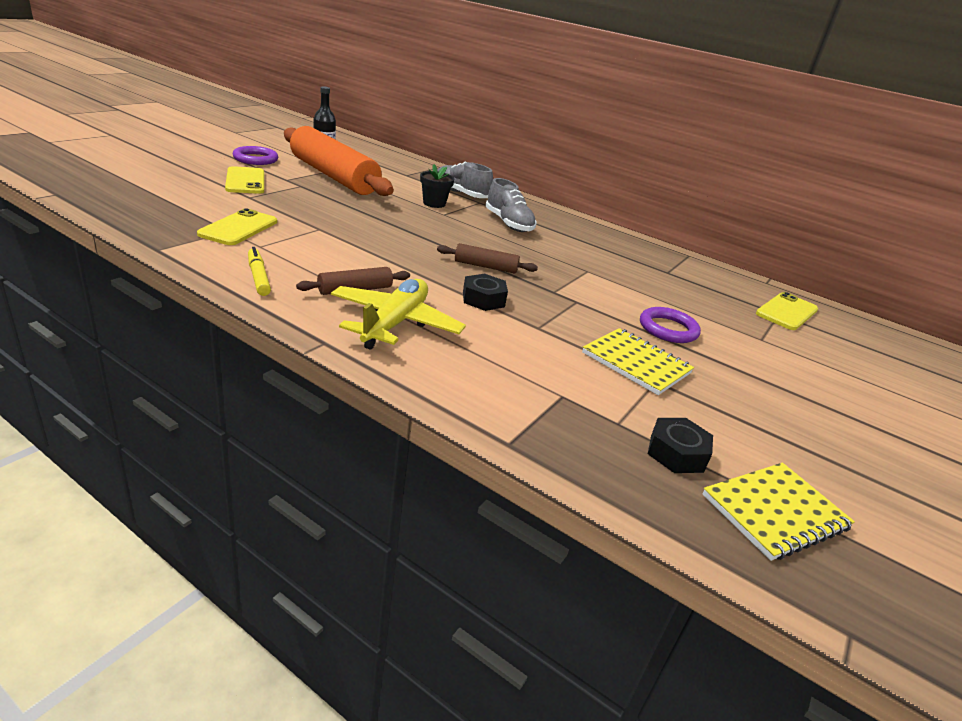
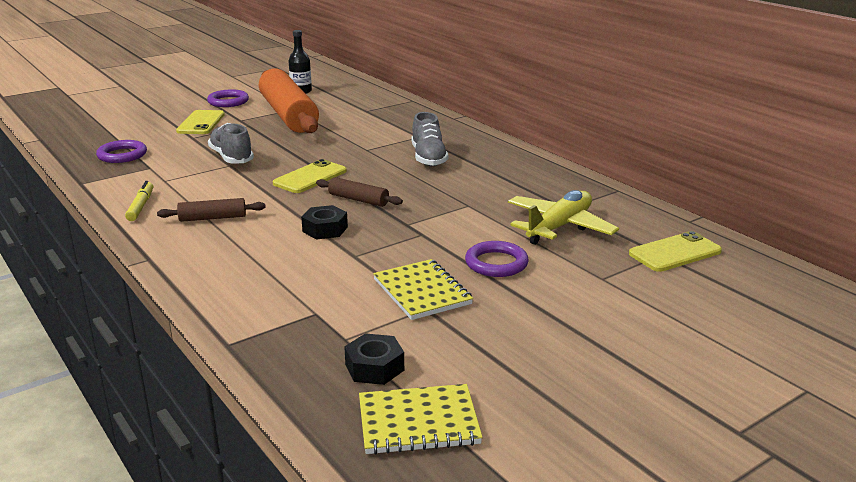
camera: 25 degrees right, 5 degrees down
yellow phone [197,208,277,245] -> yellow phone moved to [273,159,347,193]
yellow plane [331,279,466,350] -> yellow plane moved to [508,190,619,245]
black flower pot [420,164,454,208] -> none
grey shoe [437,162,493,198] -> grey shoe moved to [208,123,254,164]
none -> purple ring [96,140,147,163]

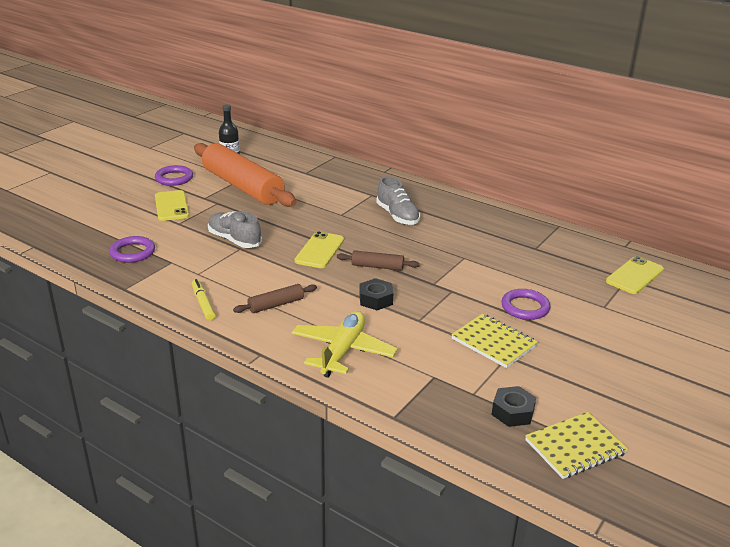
camera: 20 degrees left, 5 degrees up
yellow plane [508,190,619,245] -> yellow plane moved to [292,311,397,378]

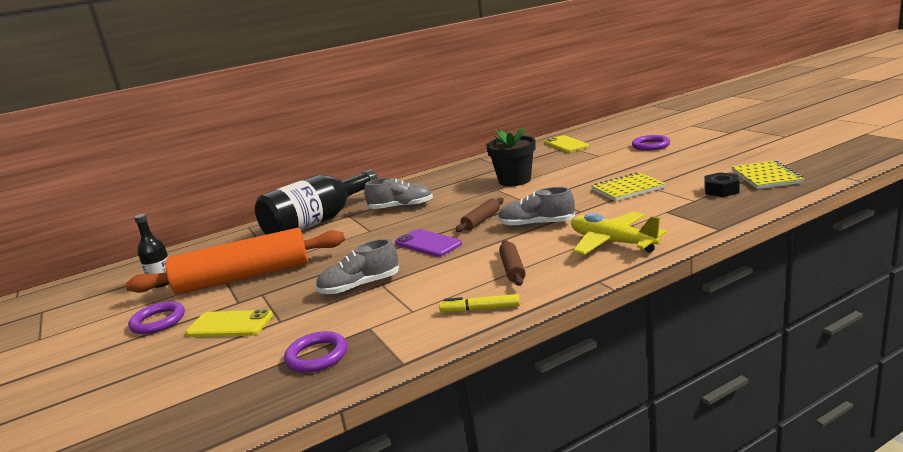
camera: 60 degrees left, 10 degrees down
yellow phone [295,231,344,268] -> purple phone [395,229,462,257]
black nut [359,278,393,310] -> grey shoe [498,187,575,227]
purple ring [501,289,550,320] -> purple ring moved to [632,135,670,151]
none -> black bottle [255,169,378,235]
none -> black flower pot [486,127,536,186]

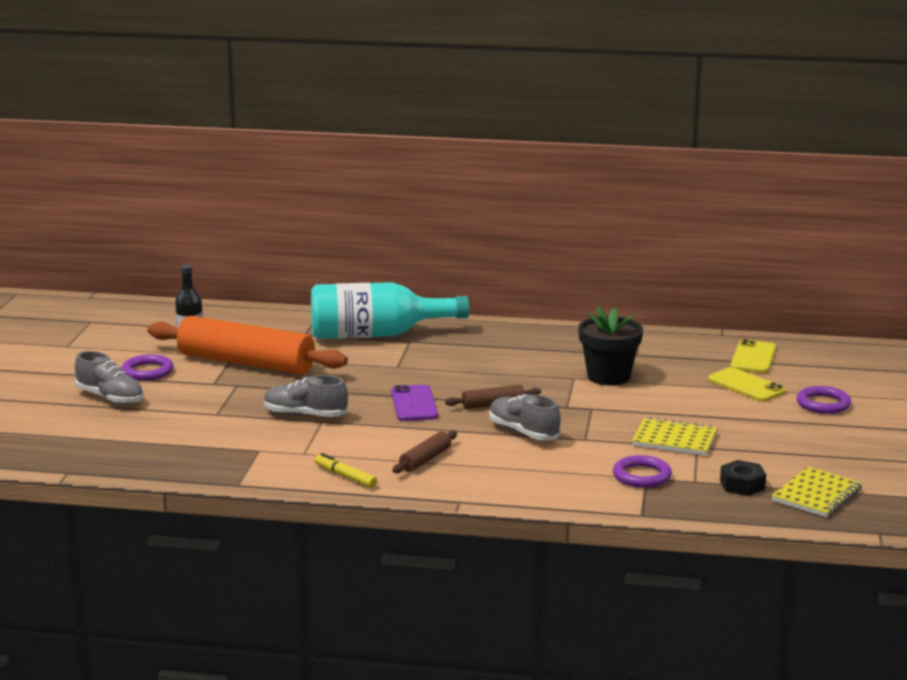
camera: 35 degrees right, 0 degrees up
yellow phone [185,309,273,337] -> yellow phone moved to [708,367,786,402]
black bottle [255,169,378,235] -> turquoise bottle [311,282,469,339]
purple ring [284,331,347,373] -> purple ring moved to [613,455,672,488]
grey shoe [364,178,433,209] -> grey shoe moved to [75,351,144,405]
yellow plane [571,212,667,255] -> none

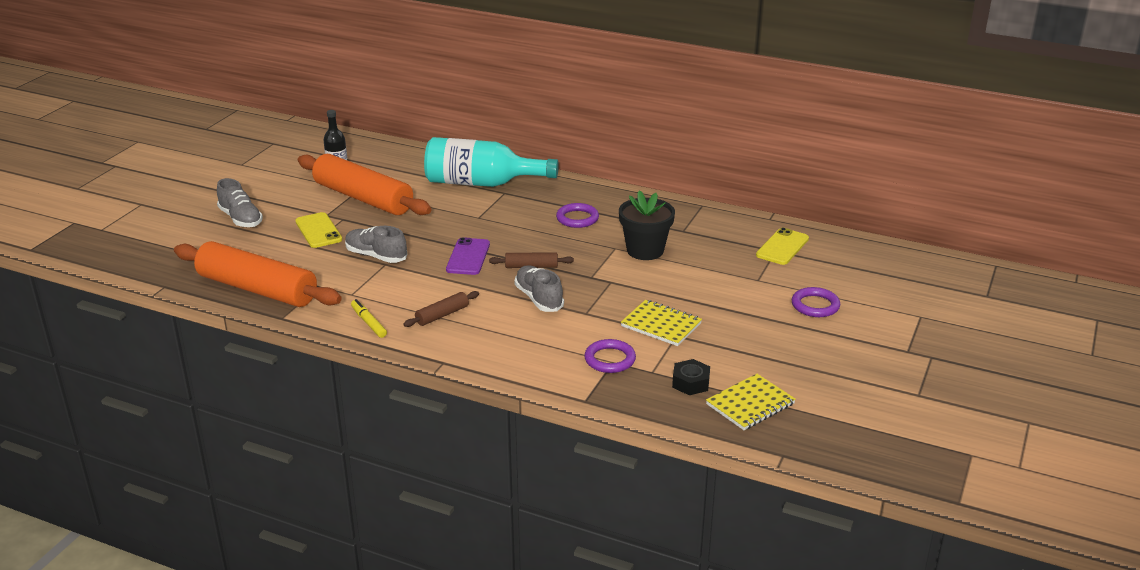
camera: 15 degrees right, 10 degrees up
purple ring [121,355,174,381] -> purple ring moved to [556,203,599,228]
yellow phone [708,367,786,402] -> yellow phone moved to [295,212,342,248]
none -> orange rolling pin [174,241,342,307]

